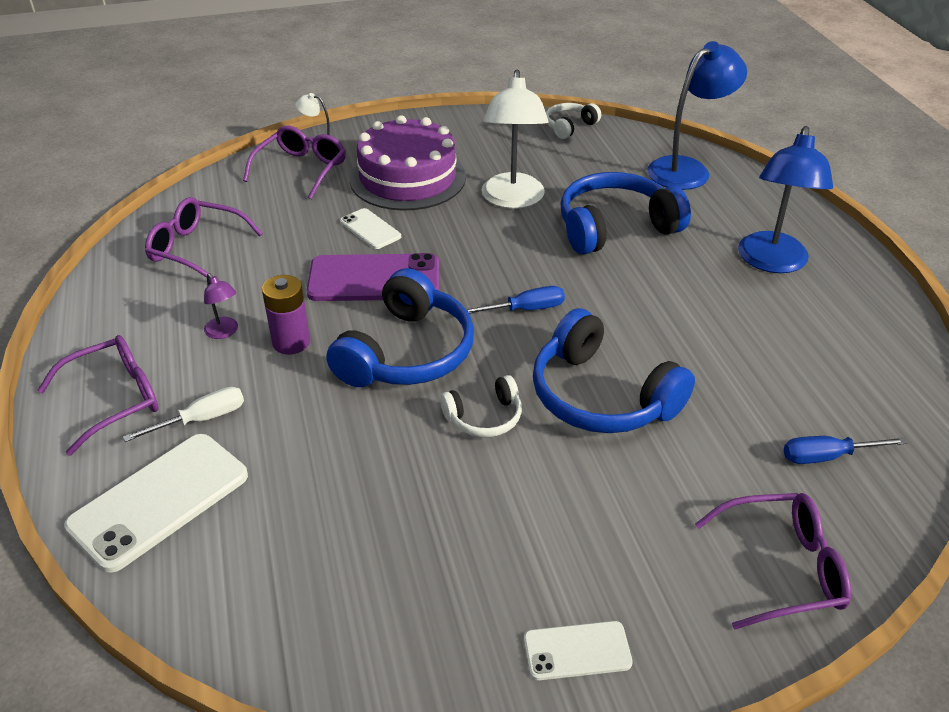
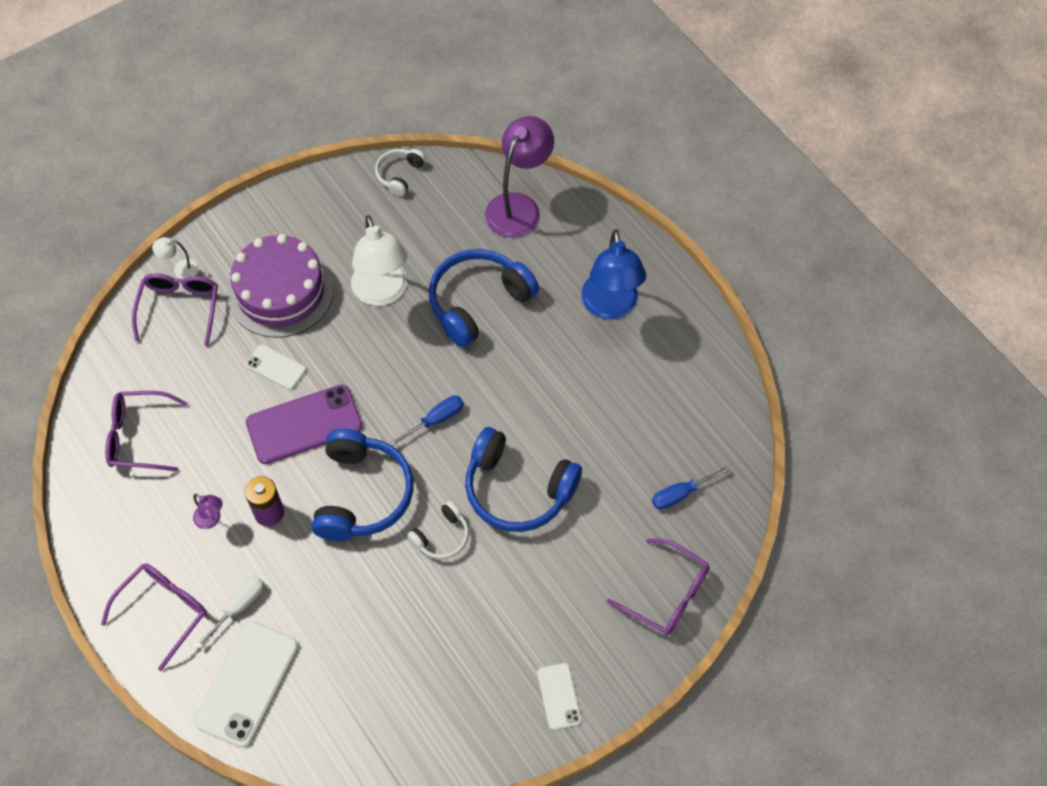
camera: 20 degrees left, 20 degrees up
white phone [524,621,633,680] -> white phone turned 75 degrees counterclockwise [537,663,582,730]
blue lamp [647,41,747,190] -> purple lamp [485,116,554,238]
purple glasses [695,493,851,630] -> purple glasses turned 60 degrees clockwise [607,539,710,635]

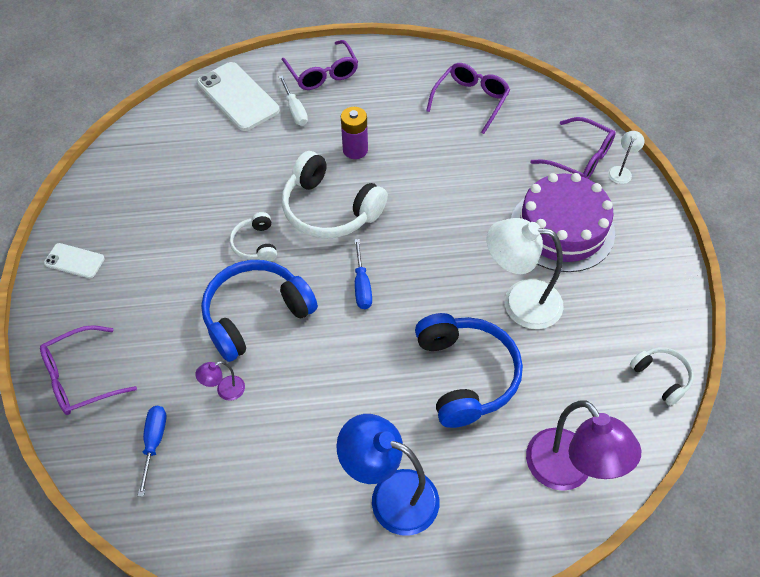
camera: 120 degrees right, 5 degrees down
purple lamp [193,494,222,529] -> purple lamp moved to [195,361,245,401]
white phone [246,344,306,390] -> none
purple phone [246,384,363,464] -> none
blue headphones [312,429,413,541] -> white headphones [282,151,388,239]

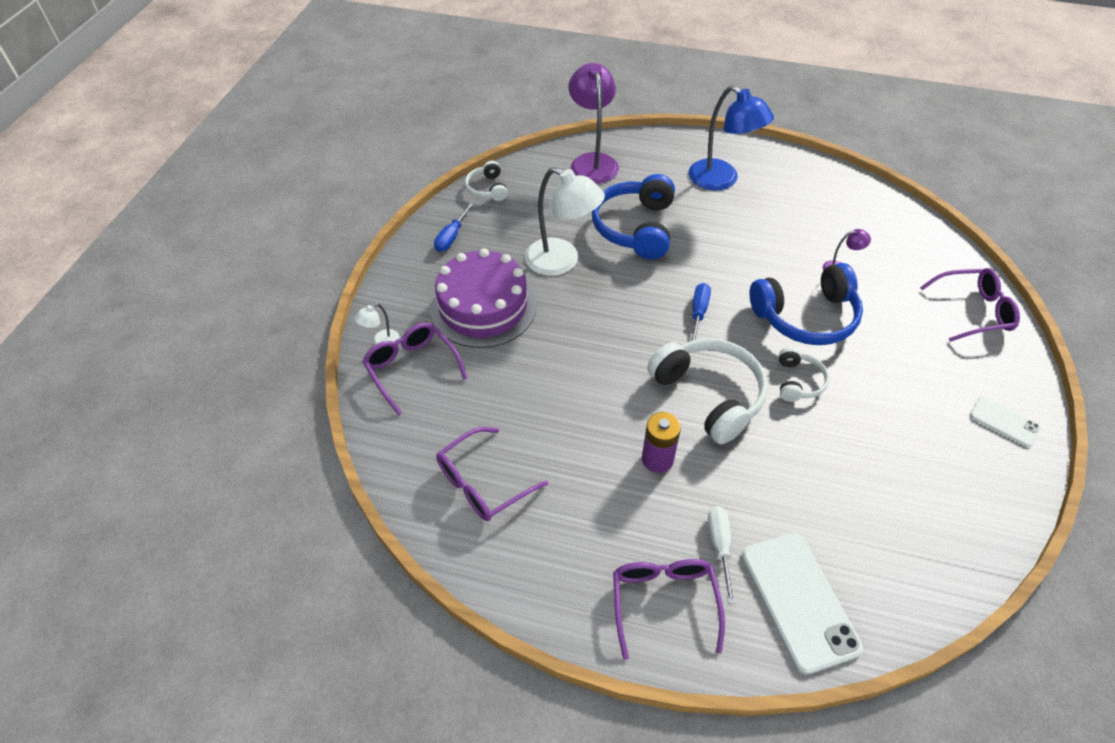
camera: 160 degrees left, 5 degrees down
blue screwdriver [138,406,166,497] -> blue screwdriver moved to [434,202,474,252]

